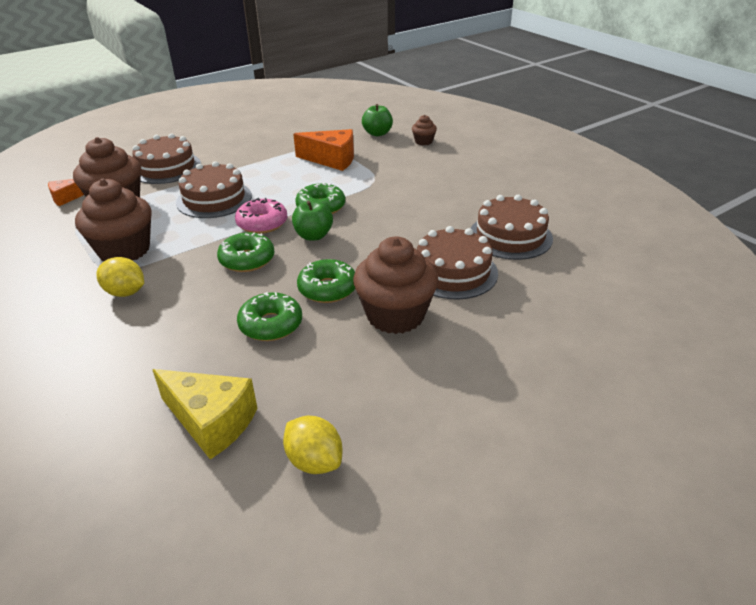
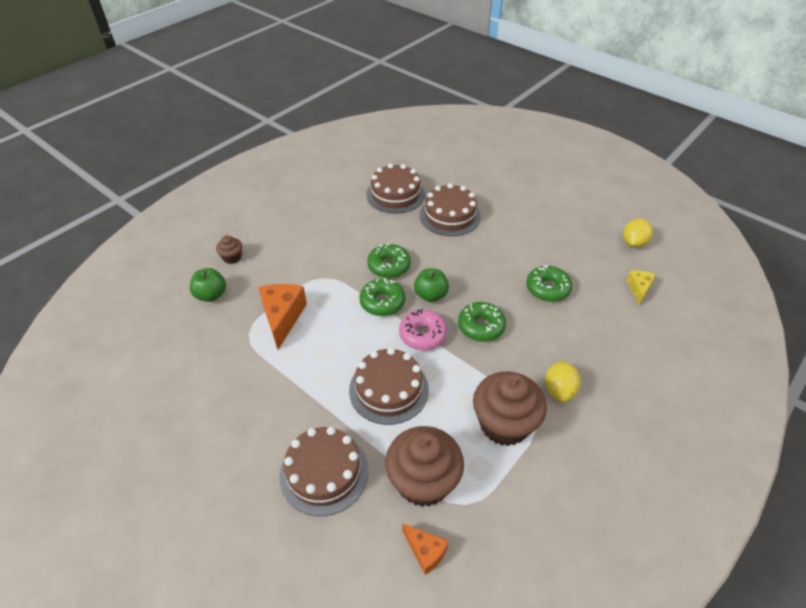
camera: 105 degrees left, 10 degrees up
yellow cheese [152,369,257,459] -> yellow cheese [626,270,656,305], size x0.57
green donut [297,259,355,303] -> green donut moved to [367,243,411,278]
brown cupcake [353,236,438,334] -> none

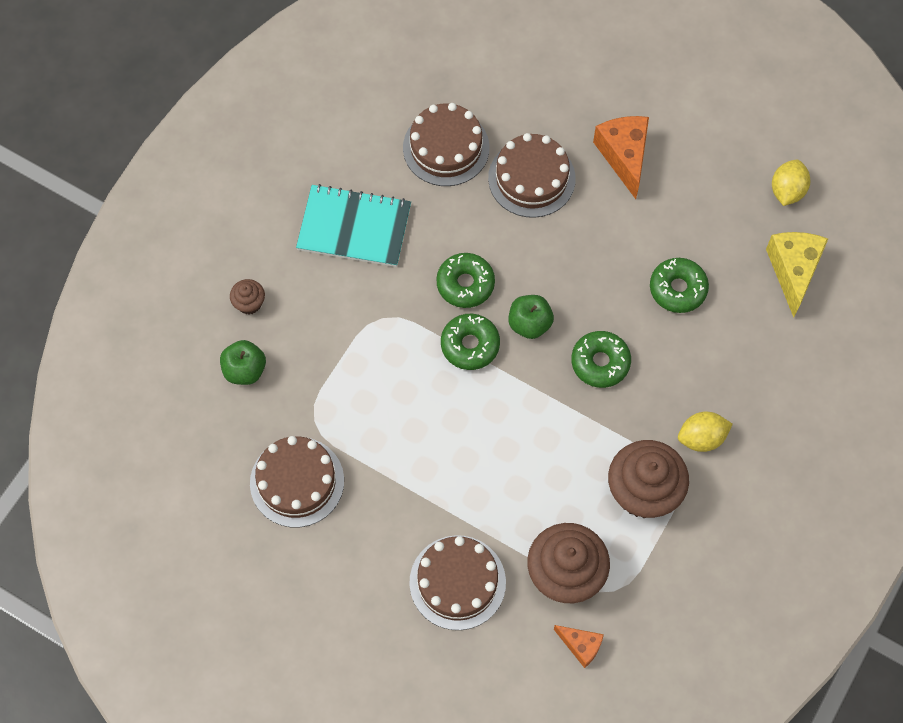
camera: 10 degrees left, 20 degrees up
orange cheese [258,284,307,350] -> orange cheese moved to [593,116,649,199]
brown cake [349,348,429,425] -> brown cake moved to [250,436,344,527]
pink donut [399,309,447,350] -> none
yellow lemon [545,361,581,402] -> yellow lemon turned 75 degrees clockwise [678,412,733,452]
yellow cheese [626,270,656,305] -> yellow cheese [766,232,828,317], size x1.75
none -> turquoise notebook [296,184,411,267]

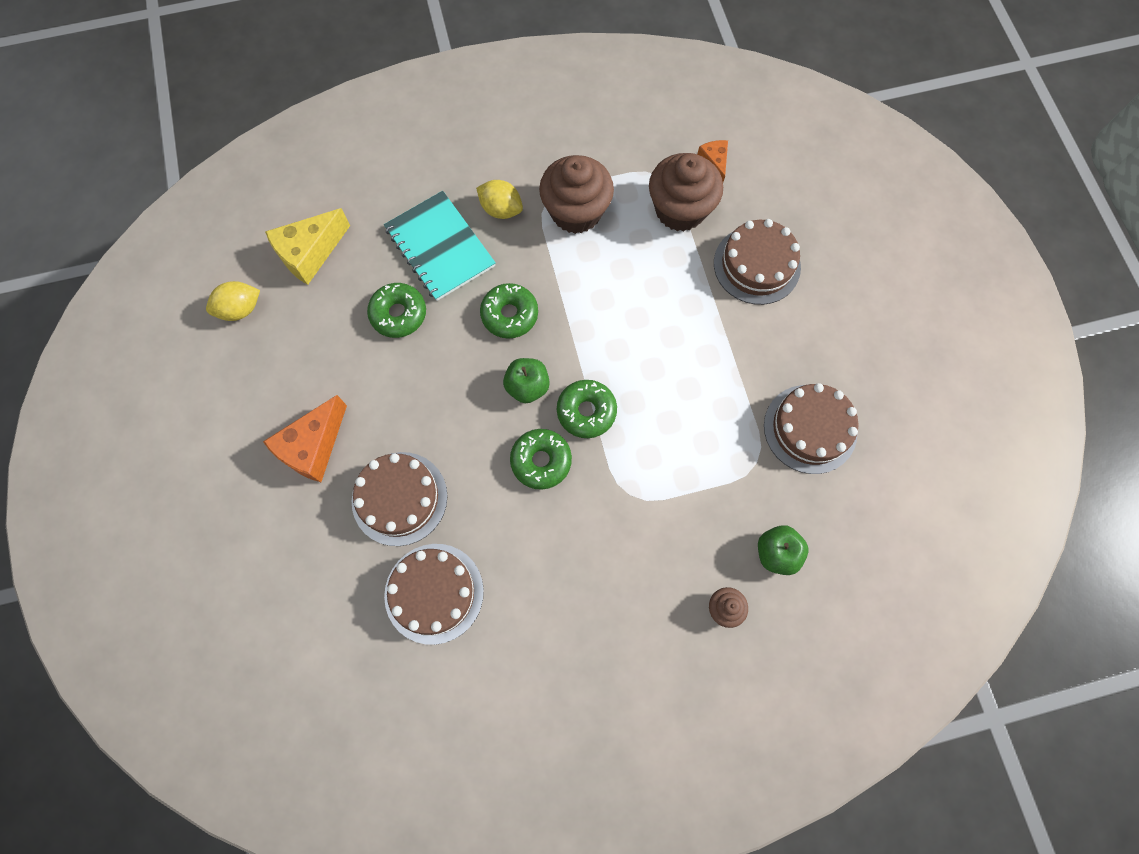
camera: 135 degrees left, 5 degrees up
turquoise notebook [296,184,411,267] -> turquoise notebook moved to [384,191,496,301]

